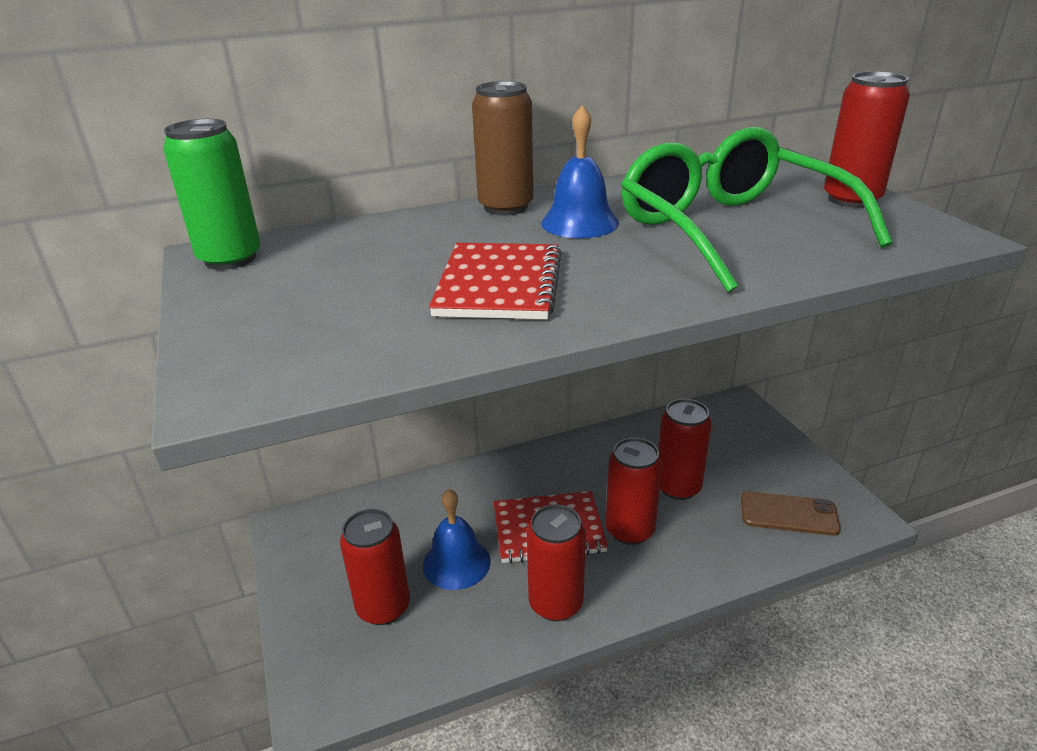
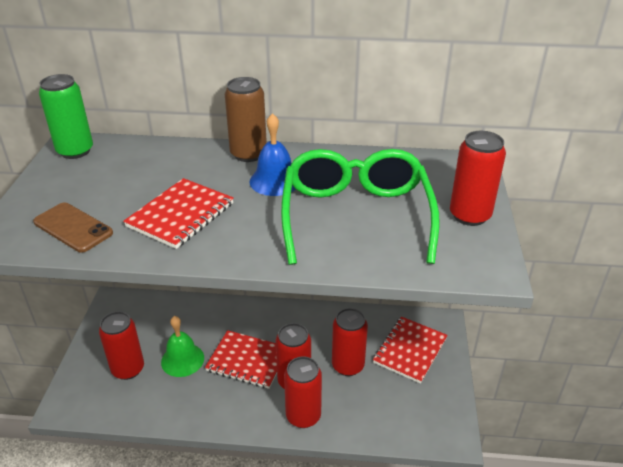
camera: 25 degrees right, 5 degrees up
blue bell [423,489,491,590] -> green bell [161,316,204,377]
red can [527,504,586,621] -> red can moved to [284,356,322,428]
brown phone [741,491,841,536] -> brown phone moved to [33,203,113,253]
none -> red notebook [373,317,448,384]

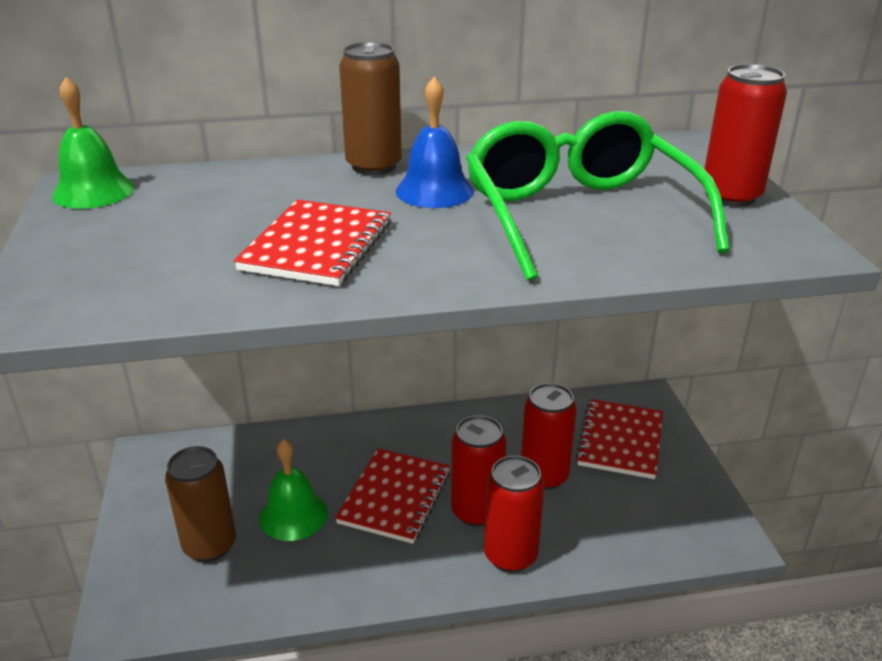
camera: 15 degrees left, 5 degrees down
brown phone [33,203,113,253] -> none
green can [39,74,93,159] -> green bell [52,77,134,209]
red can [99,311,144,380] -> brown can [165,446,236,562]
red notebook [205,330,277,389] -> red notebook turned 75 degrees counterclockwise [335,448,450,544]

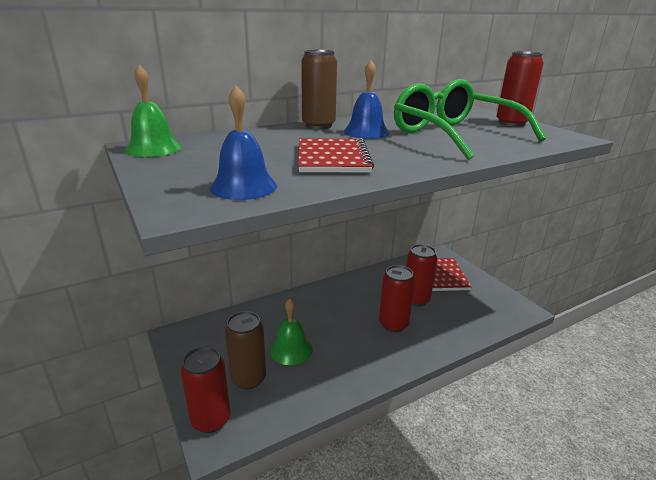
camera: 20 degrees left, 5 degrees down
red notebook [335,448,450,544] -> none
red can [484,455,545,572] -> red can moved to [181,347,230,433]
none -> blue bell [210,85,277,200]

